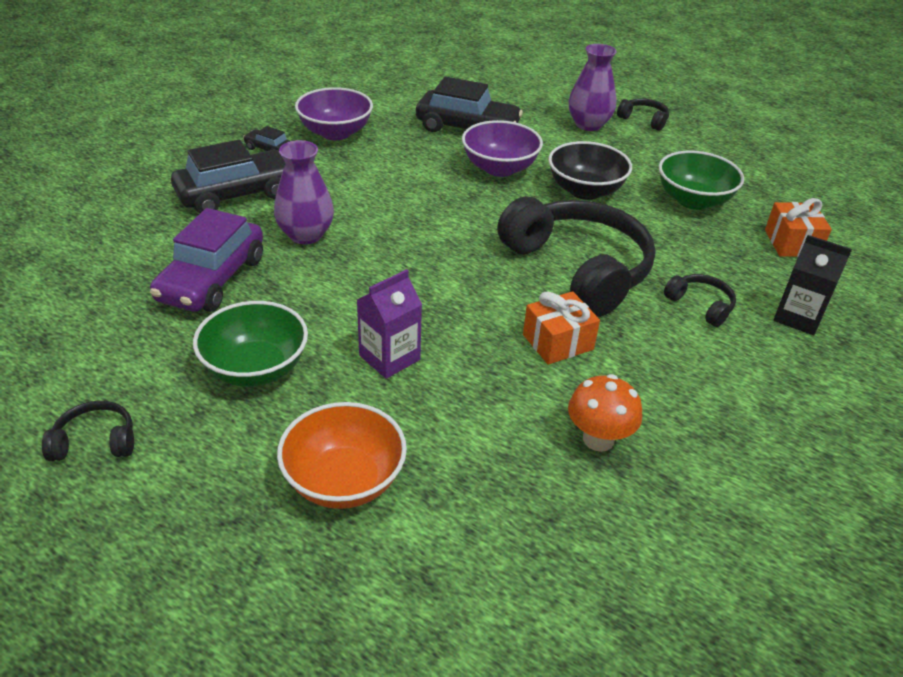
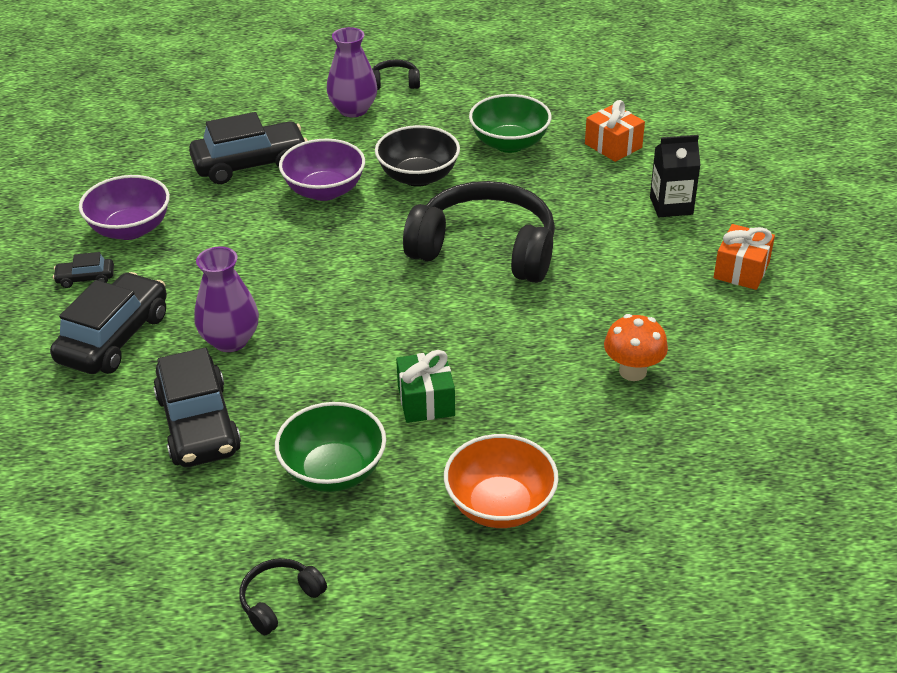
camera: 35 degrees left, 0 degrees up
purple car [150,208,263,312] -> black car [153,347,241,467]
purple carton [357,269,422,379] -> green gift [396,350,455,423]
orange gift [523,291,600,365] -> orange gift moved to [714,224,775,290]
black headphones [664,274,736,327] -> none

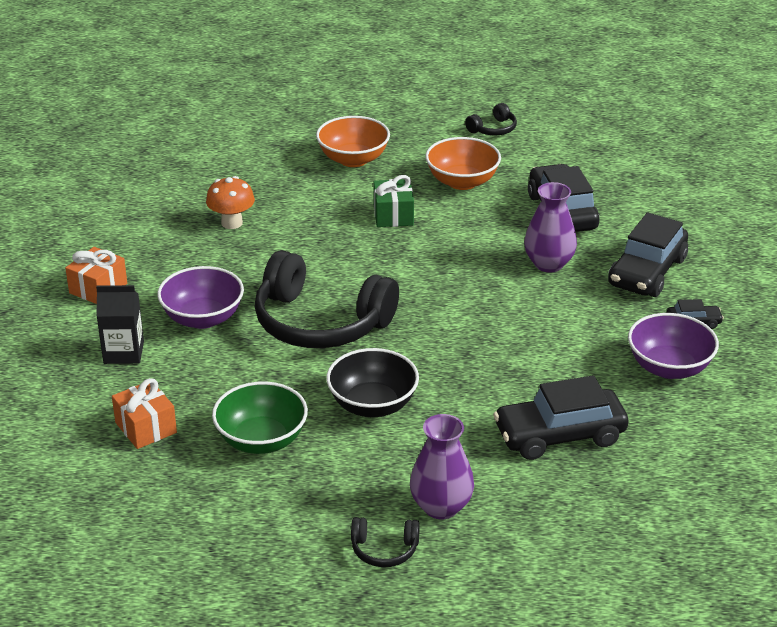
camera: 175 degrees left, 5 degrees down
green bowl [275,402,386,492] -> orange bowl [425,137,501,190]
purple bowl [279,139,365,201] -> purple bowl moved to [157,266,244,329]

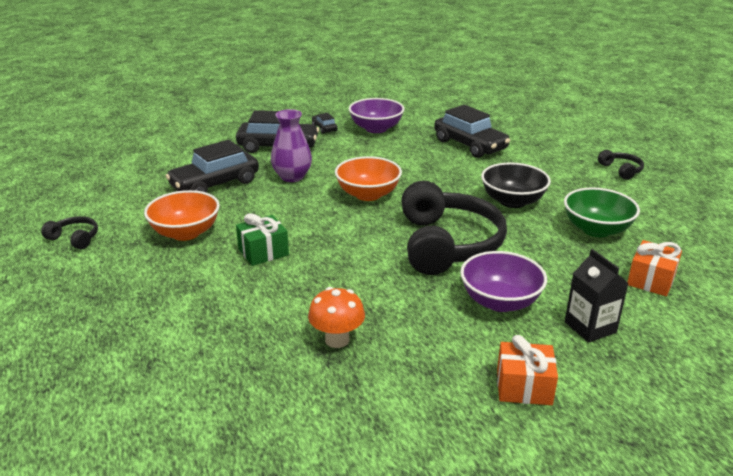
camera: 115 degrees left, 5 degrees down
orange bowl [316,116,390,167] -> orange bowl moved to [335,156,402,201]
purple vase [410,414,474,519] -> none

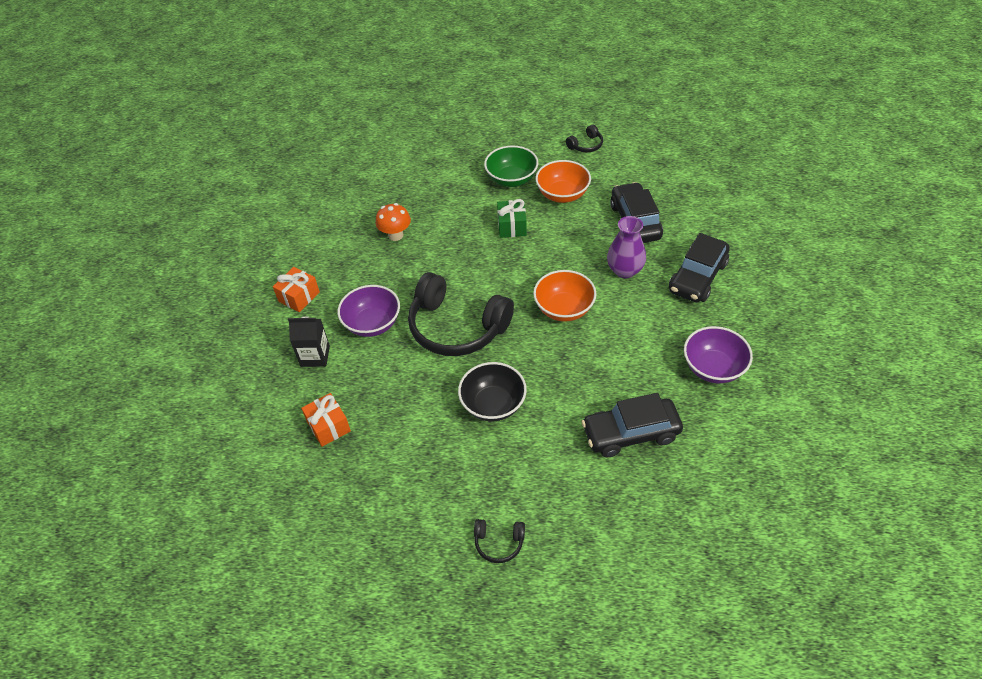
camera: 120 degrees right, 20 degrees up
black car [312,113,337,134] -> none
green bowl [564,188,640,237] -> green bowl moved to [484,145,538,187]

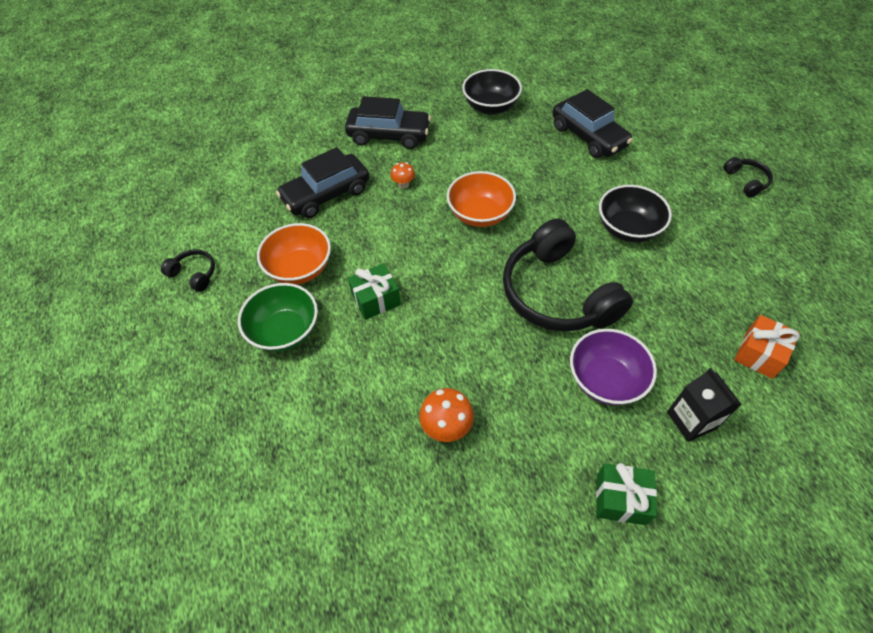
camera: 115 degrees left, 5 degrees up
orange gift [273,267,320,312] -> green gift [596,463,657,525]
black headphones [408,272,514,356] -> black headphones turned 150 degrees clockwise [503,219,633,332]
purple vase [607,216,646,278] -> orange mushroom [390,162,415,189]
purple bowl [684,326,753,383] -> black bowl [462,69,522,115]

